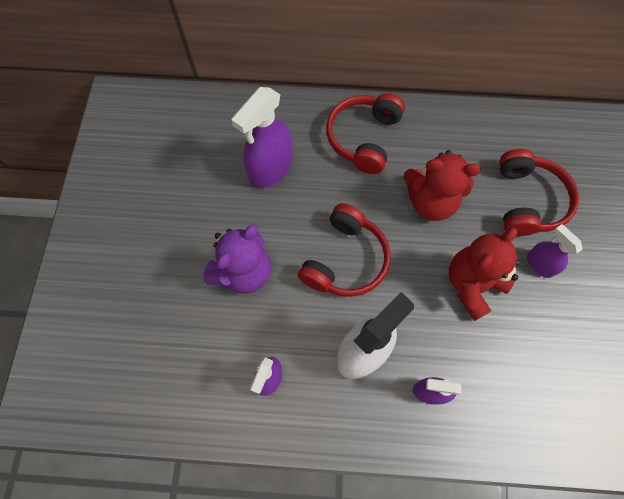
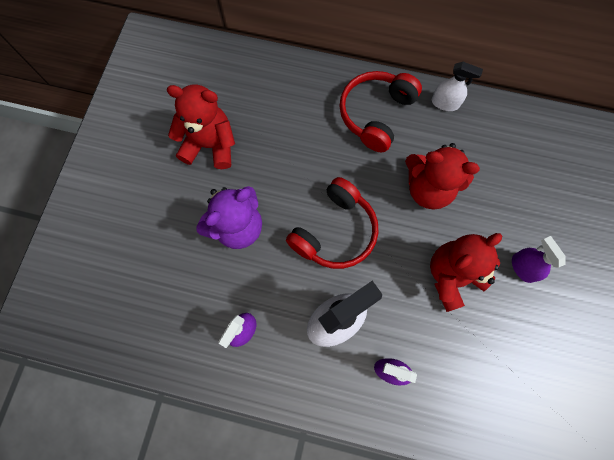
camera: 10 degrees right, 5 degrees up
purple spray bottle [231,87,293,188] -> none
red headphones [499,149,579,236] -> none
none -> red teddy bear [167,84,235,169]
none -> white spray bottle [432,62,483,111]

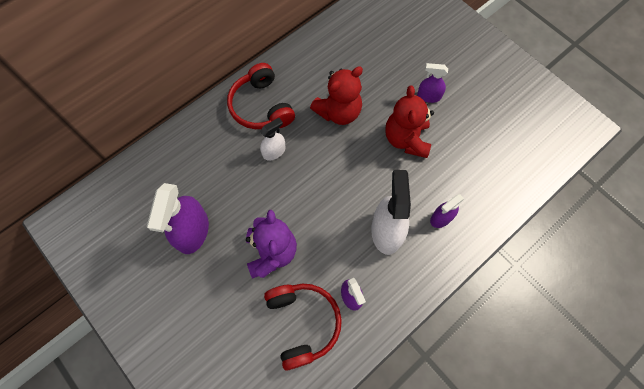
camera: 55 degrees left, 5 degrees down
red teddy bear [167,84,235,169] -> purple spray bottle [147,183,209,254]
red headphones [286,177,378,269] -> red headphones moved to [264,284,342,371]
white spray bottle [432,62,483,111] -> white spray bottle moved to [260,118,286,161]

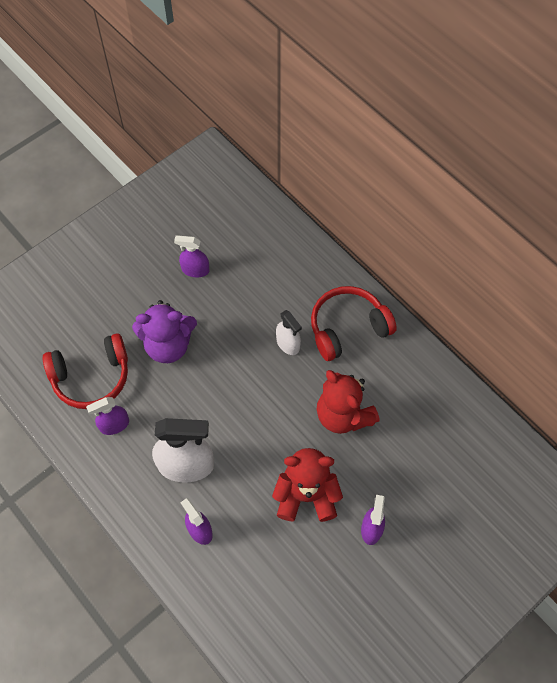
camera: 90 degrees right, 5 degrees down
purple spray bottle [147,183,209,254] -> purple spray bottle [174,235,209,277], size x0.56

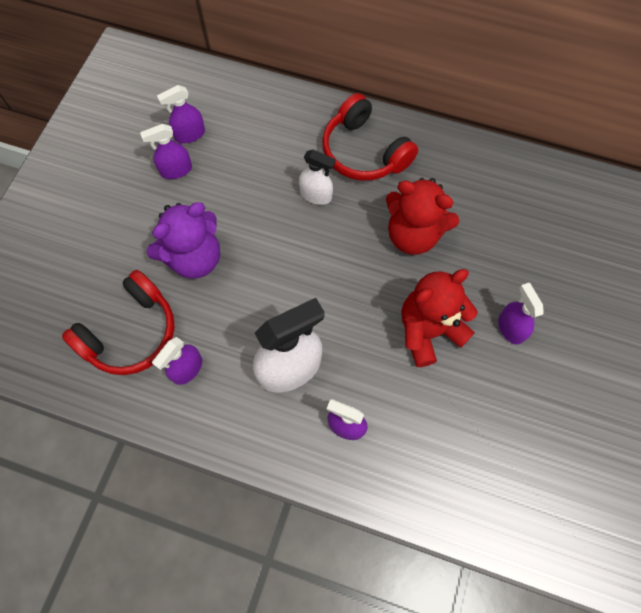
camera: 30 degrees left, 5 degrees up
red headphones [311,286,397,361] -> red headphones turned 75 degrees counterclockwise [322,93,418,181]
none -> purple spray bottle [157,85,205,143]

